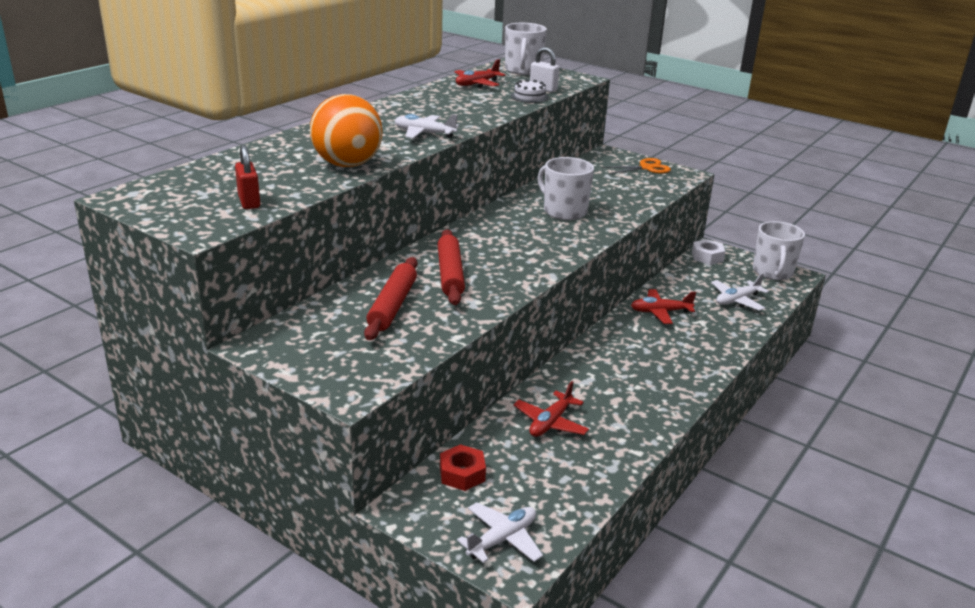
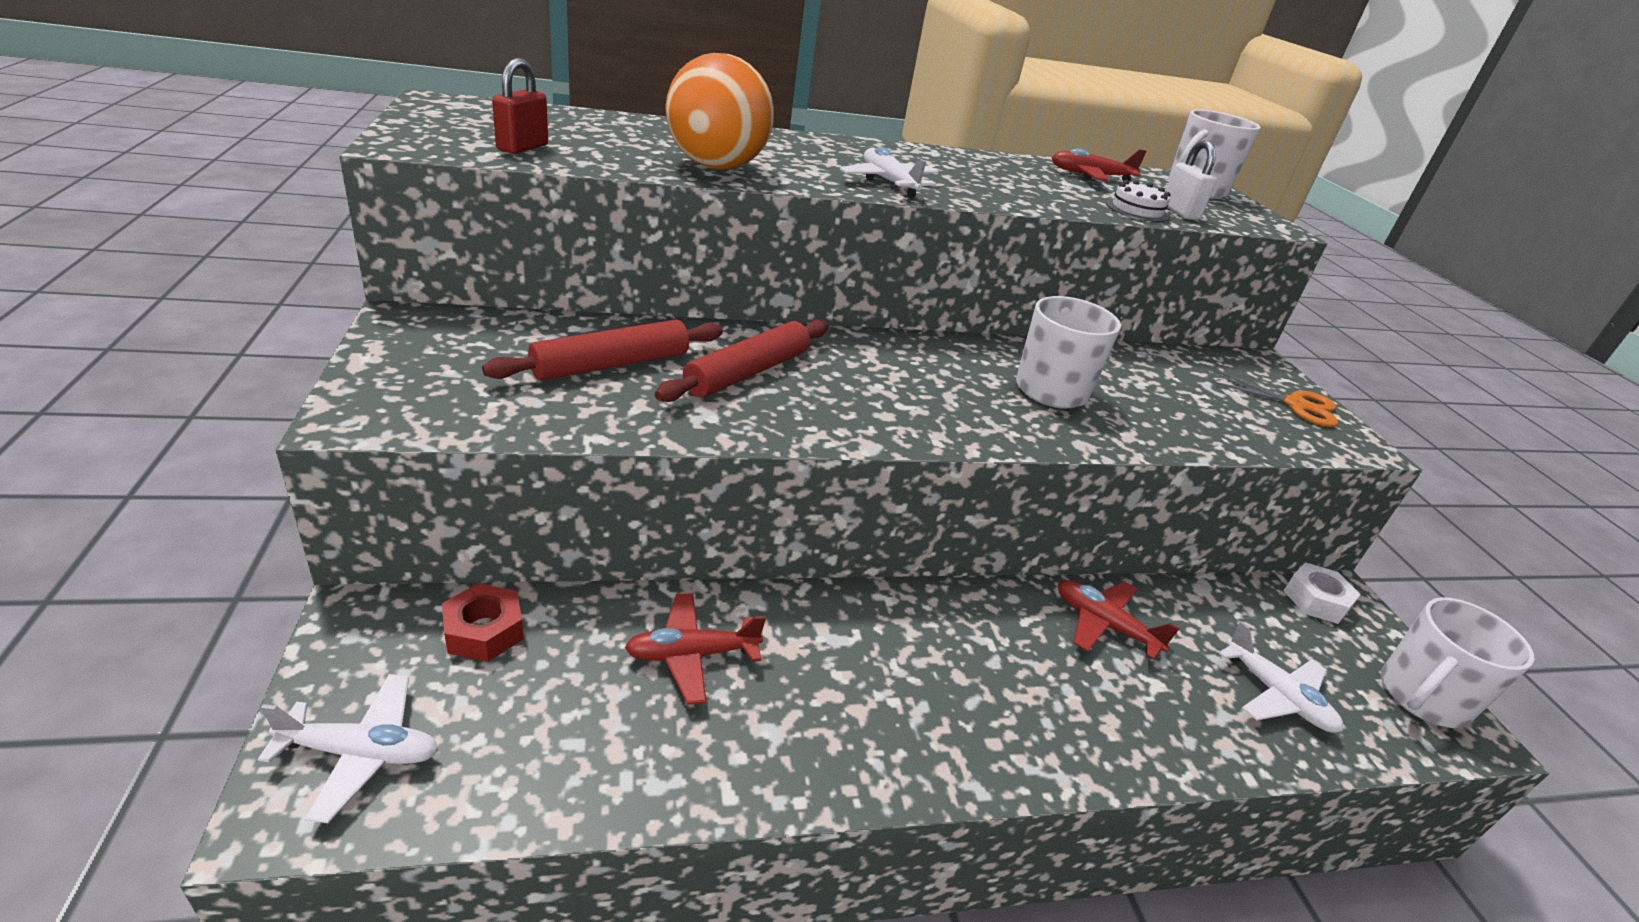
camera: 40 degrees right, 5 degrees up
white plane [711,273,769,311] -> white plane turned 135 degrees counterclockwise [1219,621,1343,733]

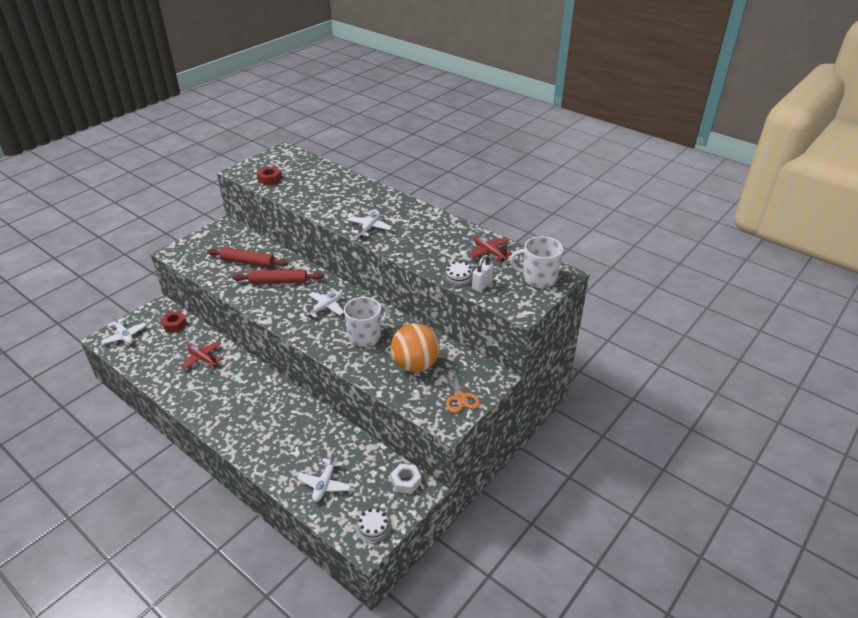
camera: 55 degrees right, 5 degrees up
red padlock [492,58,548,154] -> red nut [257,167,282,186]
orange ball [665,53,774,170] -> orange ball moved to [391,323,440,372]
red plane [1058,580,1180,659] -> none
white mug [1381,597,1535,728] -> white cake [356,509,391,543]
none -> white plane [302,291,344,318]

